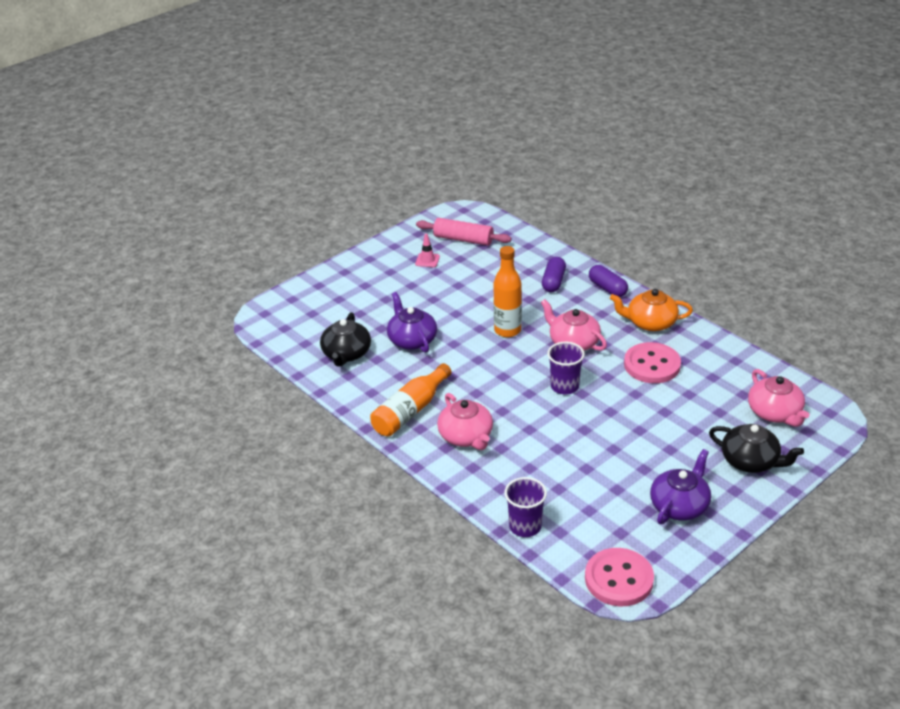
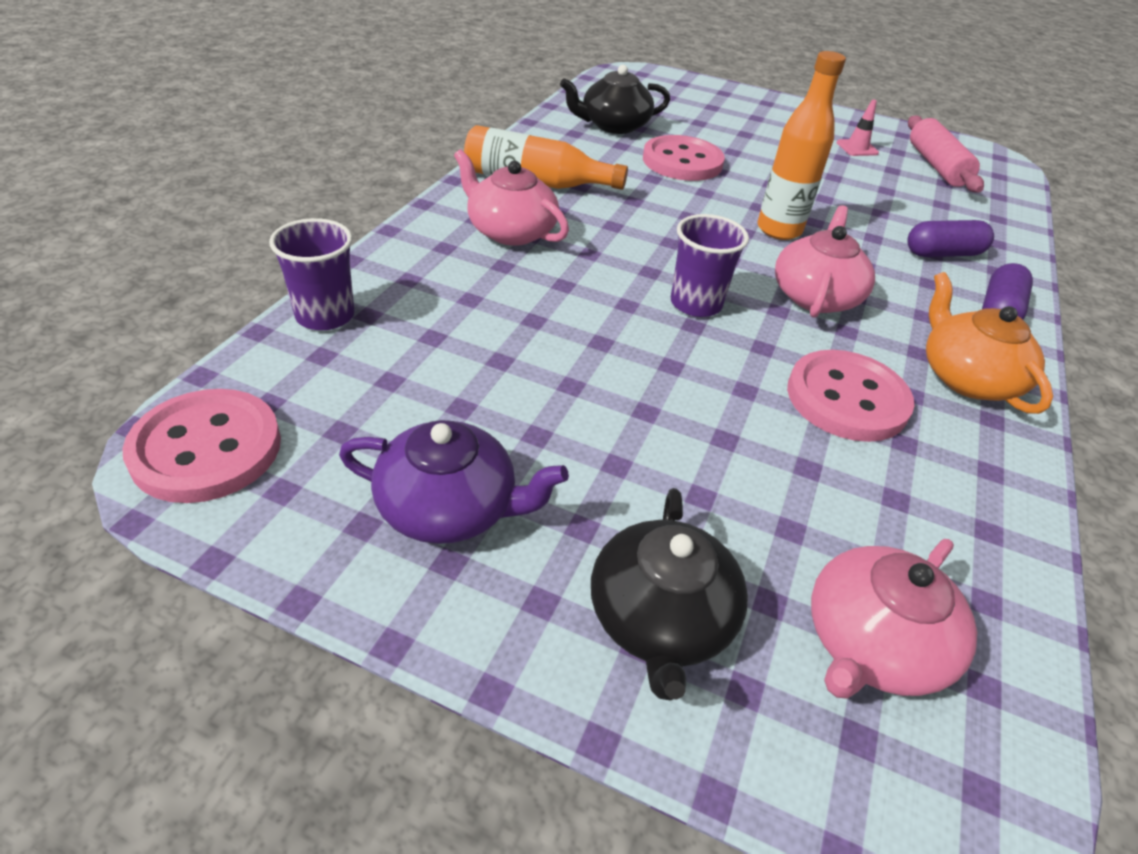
camera: 60 degrees right, 5 degrees up
purple teapot [387,292,437,353] -> pink button [643,135,725,181]
pink teapot [437,393,493,450] -> pink teapot turned 90 degrees clockwise [454,149,569,246]

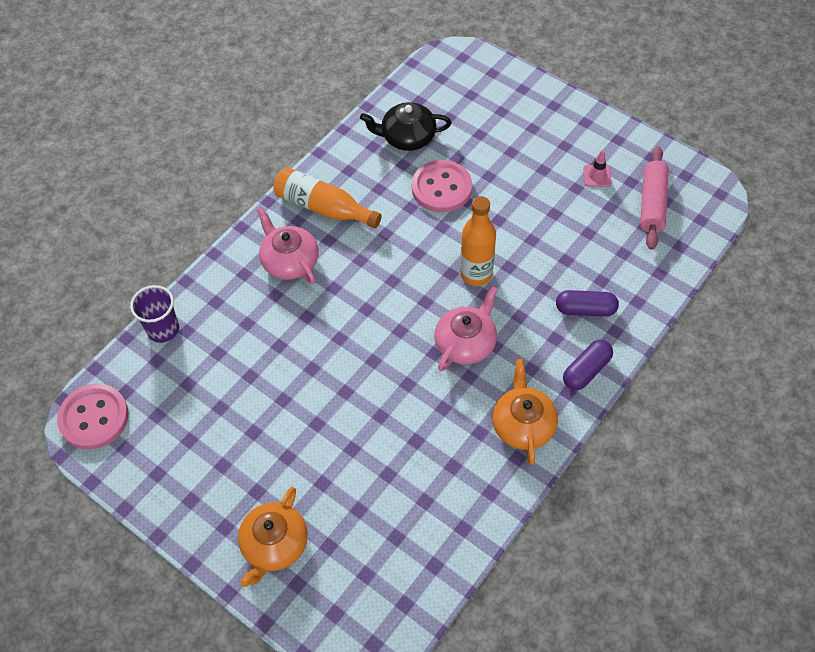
camera: 20 degrees right, 15 degrees up
purple teapot [339,420,569,544] -> none
black teapot [591,488,748,700] -> orange teapot [238,487,308,587]
purple cup [671,214,749,317] -> none
pink button [787,350,914,442] -> none
pink teapot [811,539,977,699] -> none

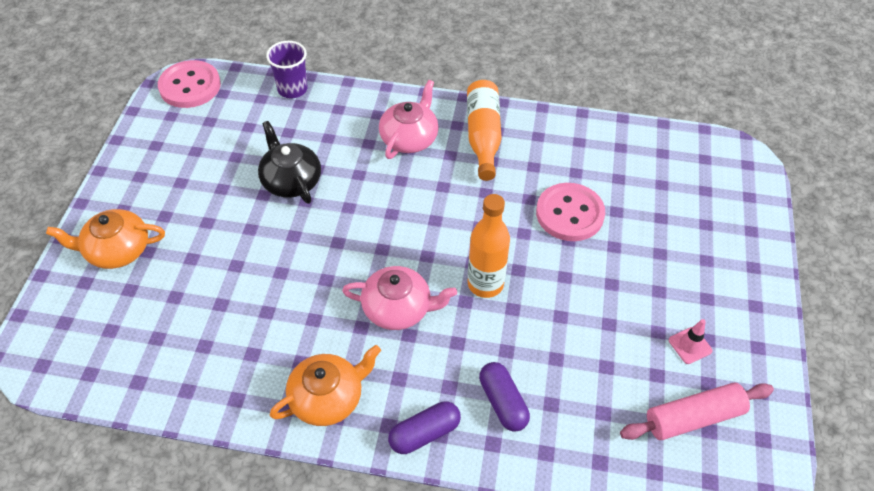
camera: 60 degrees right, 5 degrees down
black teapot [360,102,451,151] -> black teapot moved to [258,121,321,204]
purple capsule [563,340,613,390] -> purple capsule turned 45 degrees counterclockwise [388,401,461,454]

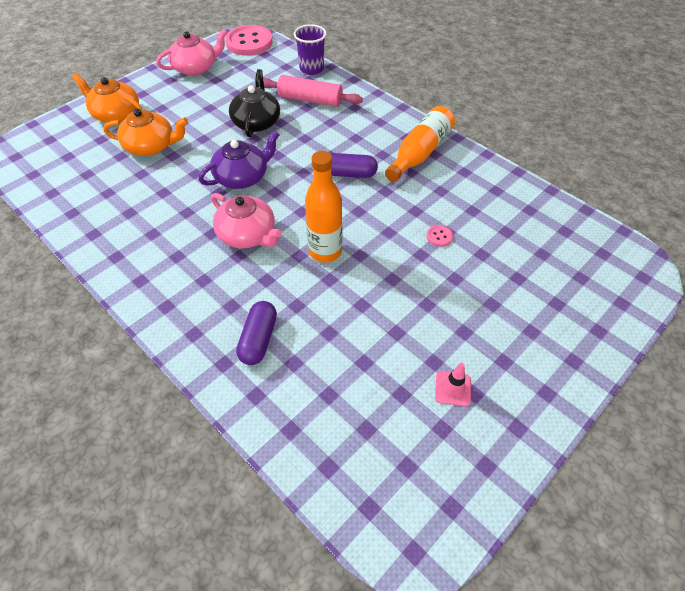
camera: 35 degrees right, 0 degrees up
orange teapot [270,345,381,426] -> orange teapot moved to [103,109,188,156]
pink teapot [379,80,439,159] -> pink teapot moved to [156,29,227,76]
purple capsule [388,401,461,454] -> purple capsule moved to [330,153,378,178]
pink button [536,183,605,241] -> pink button [427,225,453,247], size x0.41
pink rolling pin [620,382,774,440] -> pink rolling pin moved to [263,75,363,107]
none -> purple teapot [199,130,280,189]

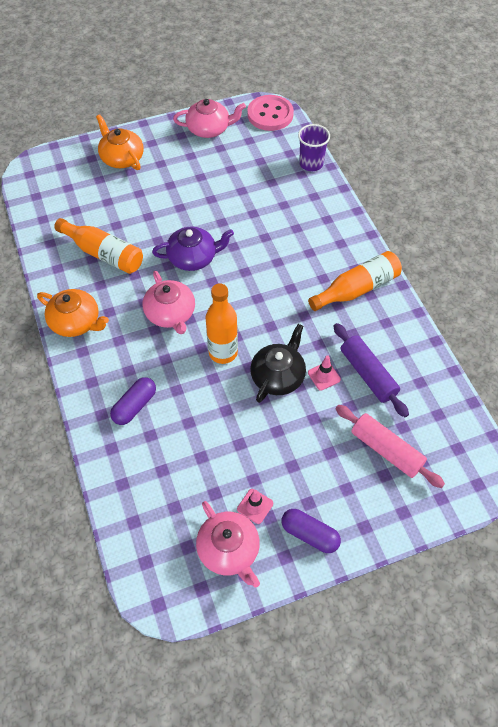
camera: 25 degrees right, 5 degrees up
orange teapot [103,109,188,156] -> orange teapot moved to [37,289,109,337]
black teapot [229,69,280,137] -> black teapot moved to [250,324,306,403]
pink rolling pin [263,75,363,107] -> pink rolling pin moved to [336,405,445,488]
purple capsule [330,153,378,178] -> purple capsule moved to [281,509,341,553]
pink button [427,225,453,247] -> pink traffic cone [308,355,341,391]
none -> orange bottle [54,218,143,274]
none -> pink teapot [196,501,260,587]
none -> purple rolling pin [334,323,409,417]

